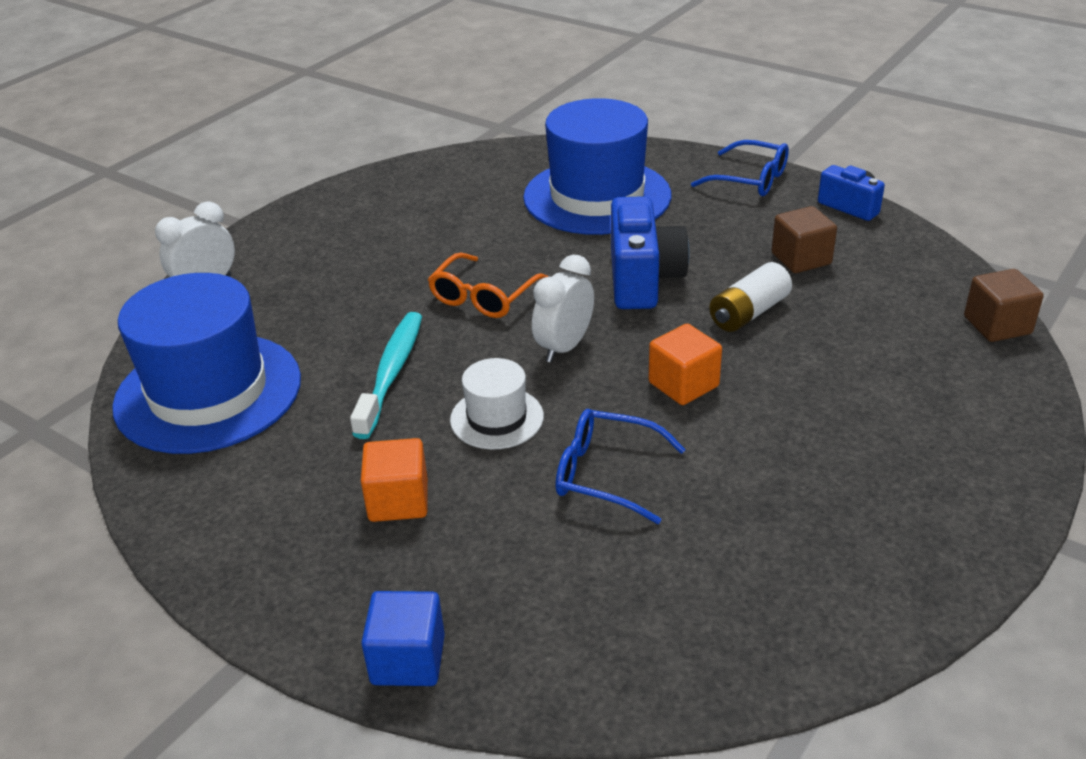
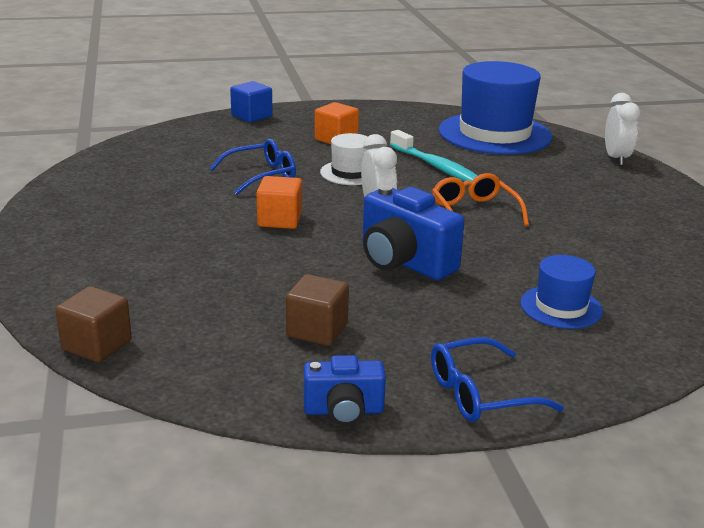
camera: 130 degrees right, 10 degrees down
blue hat [523,98,671,235] -> blue hat [520,255,603,329], size x0.49
white battery [709,262,792,332] -> none

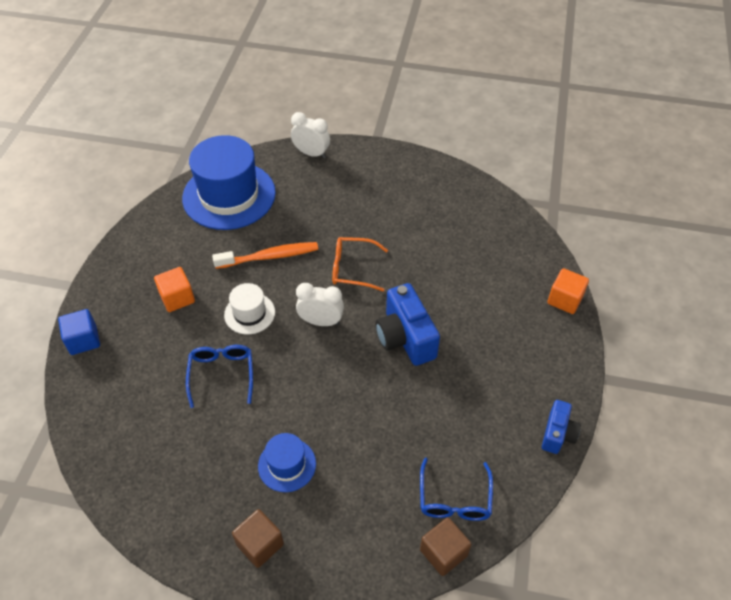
camera: 65 degrees left, 25 degrees up
orange cube [257,176,302,229] -> orange cube moved to [547,268,589,314]
brown cube [286,274,349,346] -> brown cube moved to [232,509,284,568]
blue camera [362,185,465,280] -> blue camera turned 90 degrees clockwise [375,283,440,366]
turquoise toothbrush [390,130,478,182] -> orange toothbrush [212,242,318,269]
blue glasses [431,337,564,422] -> blue glasses moved to [420,458,493,521]
blue hat [520,255,603,329] -> blue hat moved to [258,433,316,492]

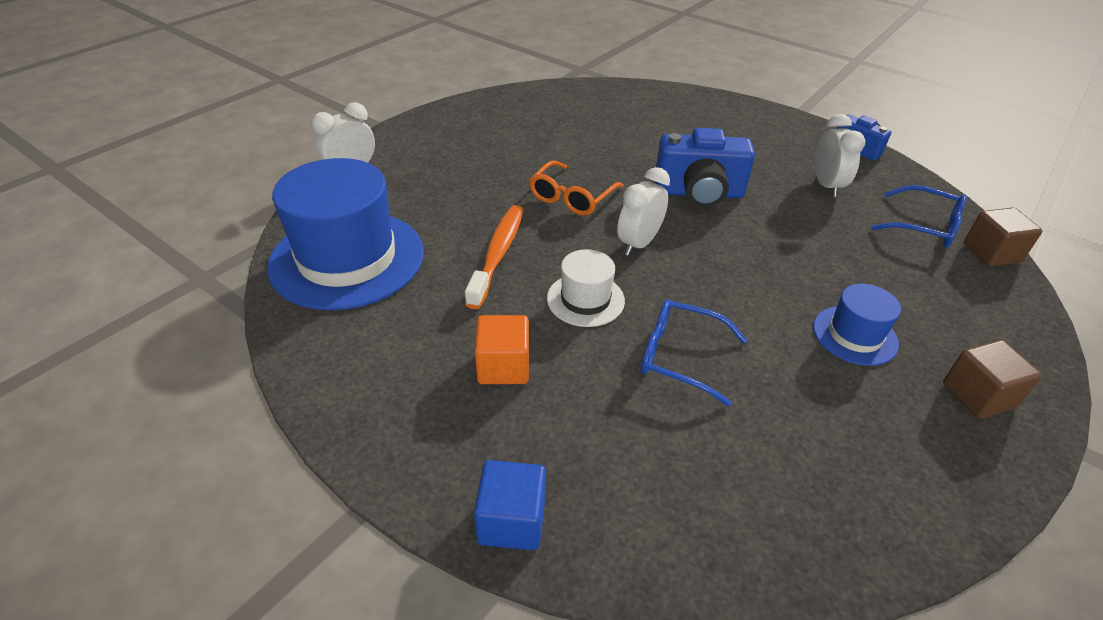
camera: 65 degrees left, 10 degrees down
orange cube [547,268,589,314] -> none
none -> white clock [815,114,865,197]

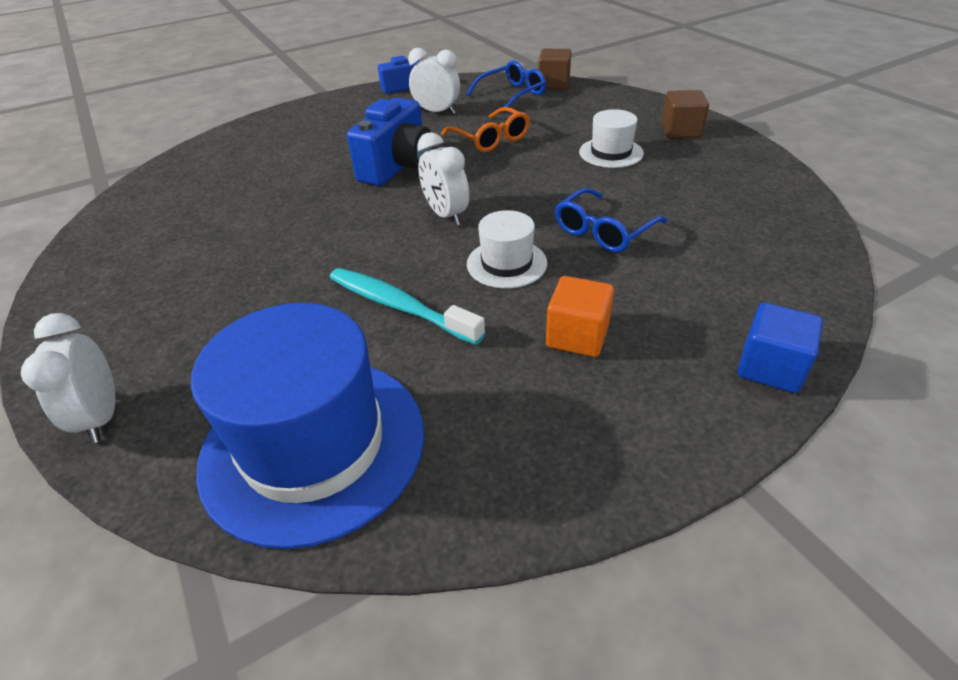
camera: 65 degrees left, 0 degrees up
orange toothbrush [465,205,523,309] -> turquoise toothbrush [330,268,485,345]
orange glasses [529,161,624,215] -> orange glasses moved to [441,107,530,152]
blue hat [813,284,901,366] -> white hat [579,109,644,168]

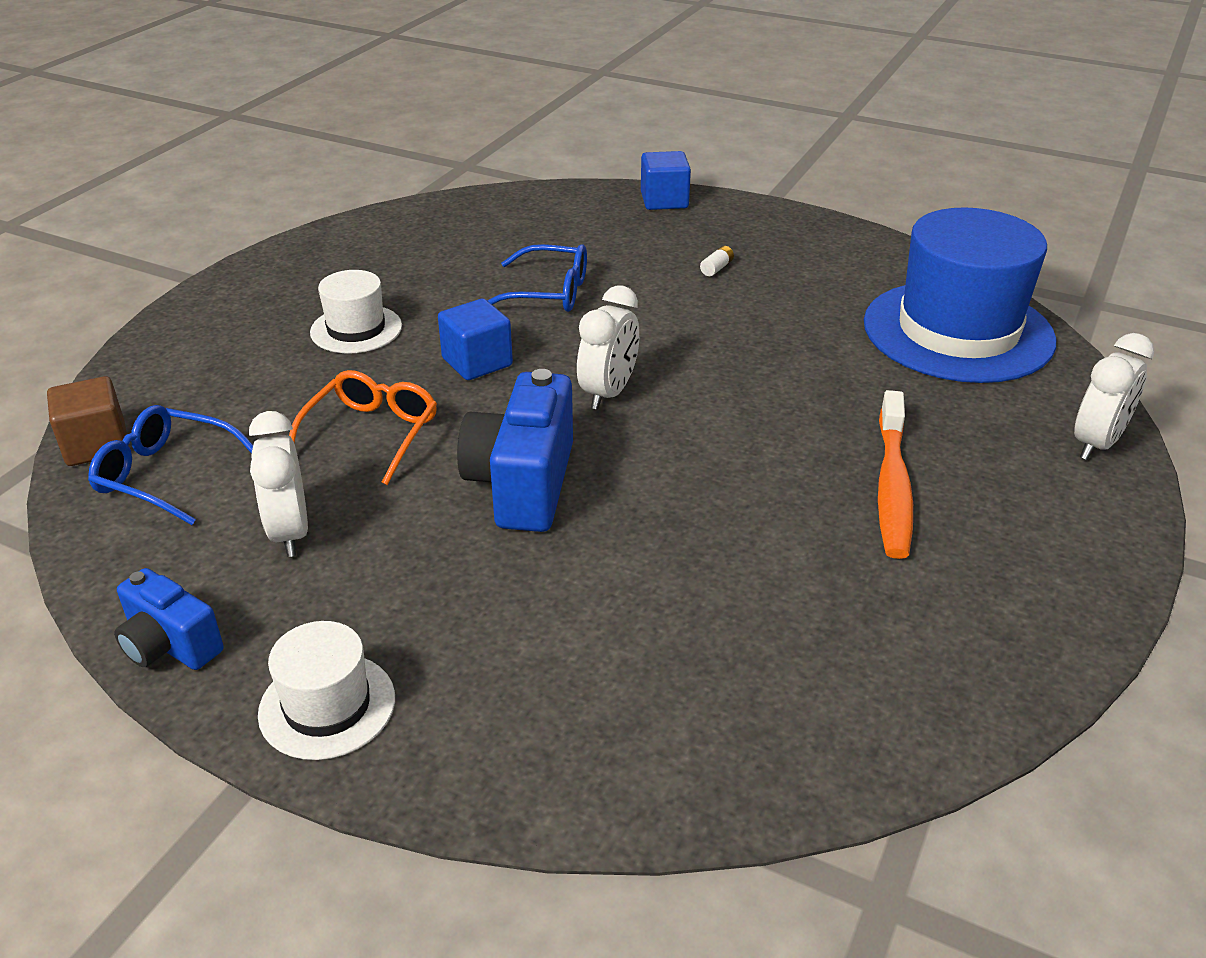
camera: 125 degrees left, 5 degrees down
turquoise toothbrush [330,268,485,345] -> none
blue camera [347,98,433,186] -> blue camera turned 75 degrees counterclockwise [457,369,573,532]
white hat [467,210,547,289] -> white hat moved to [258,621,395,760]
orange cube [546,276,614,357] -> white battery [700,246,734,276]
brown cube [661,90,709,138] -> none
none -> blue cube [438,299,513,380]
none -> orange toothbrush [878,390,913,559]

